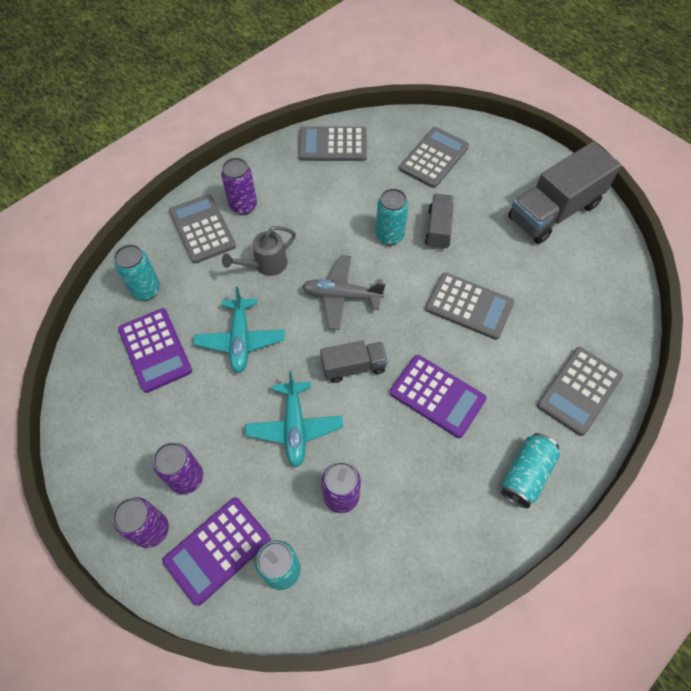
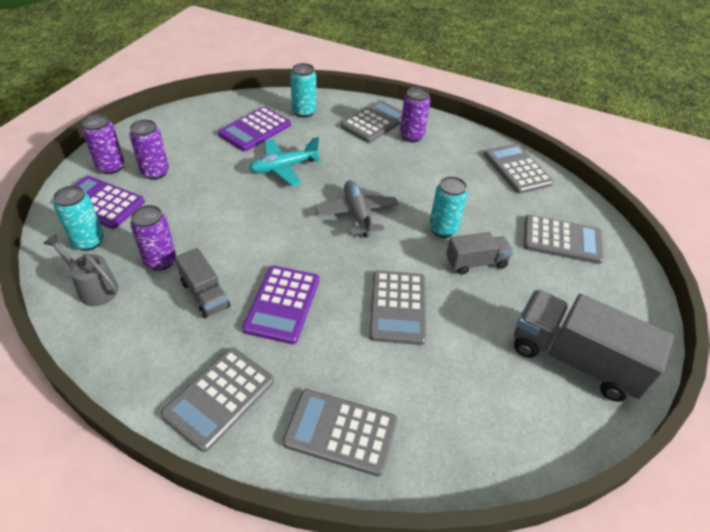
camera: 65 degrees right, 15 degrees down
grey watering can [222,226,296,276] -> grey watering can moved to [43,234,119,306]
turquoise plane [245,371,343,467] -> none
grey truck [320,341,388,383] -> grey truck moved to [175,248,230,318]
turquoise can [501,433,560,508] -> grey calculator [161,348,274,452]

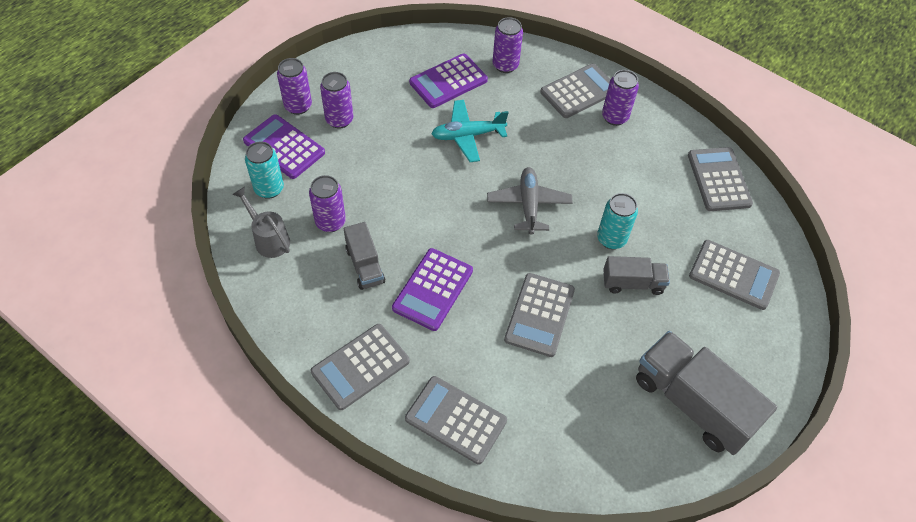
camera: 15 degrees right, 10 degrees up
turquoise can [290,63,316,118] -> purple can [493,17,523,73]

